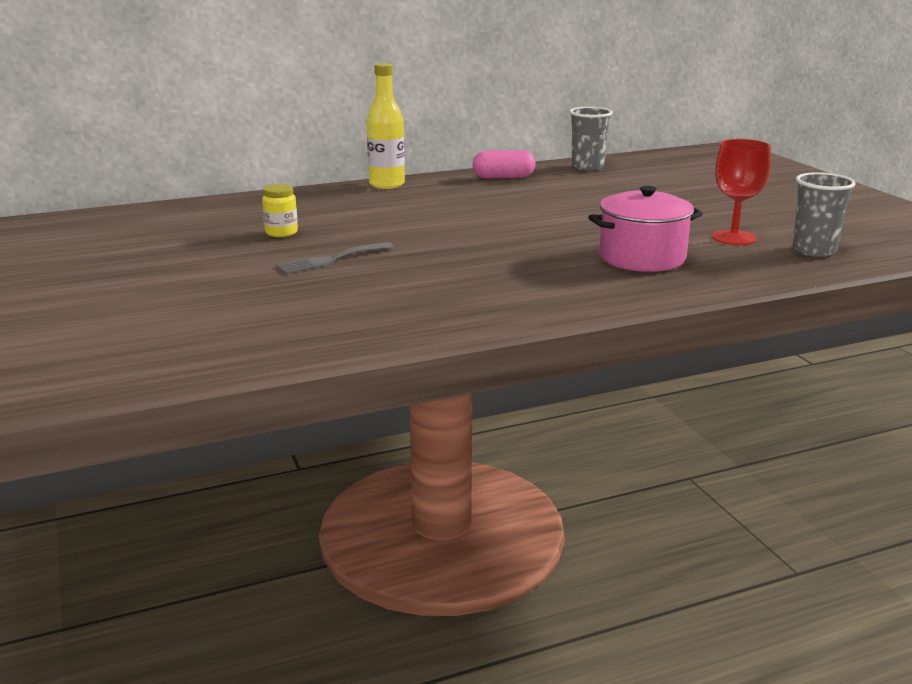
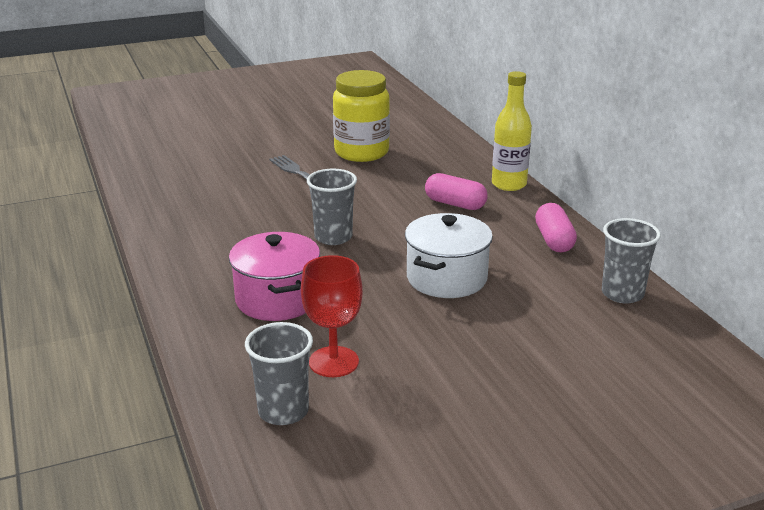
camera: 90 degrees right, 5 degrees up
yellow jar [262,184,298,237] -> yellow jar [333,70,390,162], size x2.13
none -> grey cup [307,168,357,245]
none -> white pot [405,213,493,298]
none -> pink capsule [425,173,488,210]

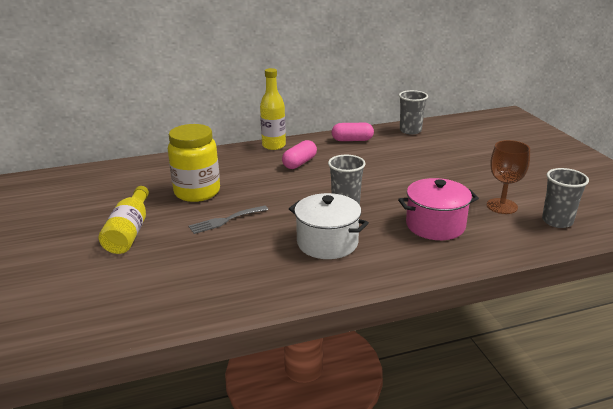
camera: 85 degrees left, 0 degrees up
red goblet [301,255,363,377] -> brown goblet [487,140,530,214]
white pot [405,213,493,298] -> white pot moved to [289,193,369,259]
none -> yellow bottle [99,186,149,254]

